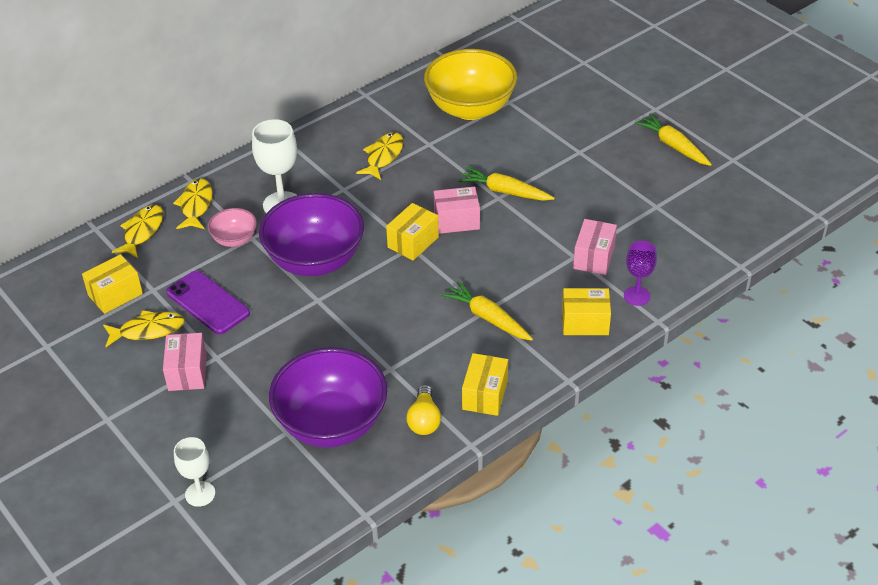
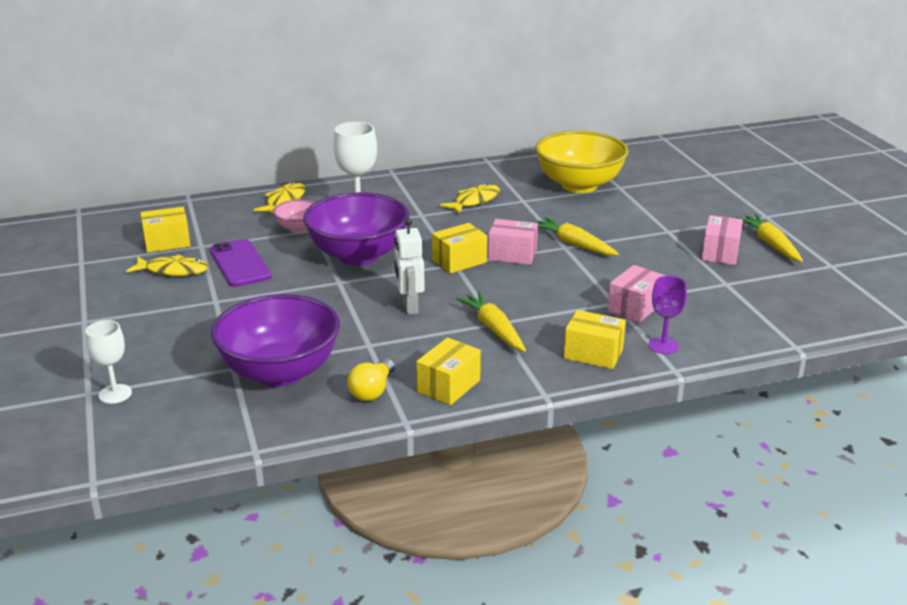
camera: 20 degrees right, 15 degrees down
yellow fish [112,205,163,258] -> none
pink box [163,333,207,391] -> pink box moved to [701,215,743,265]
none -> white robot [394,218,425,315]

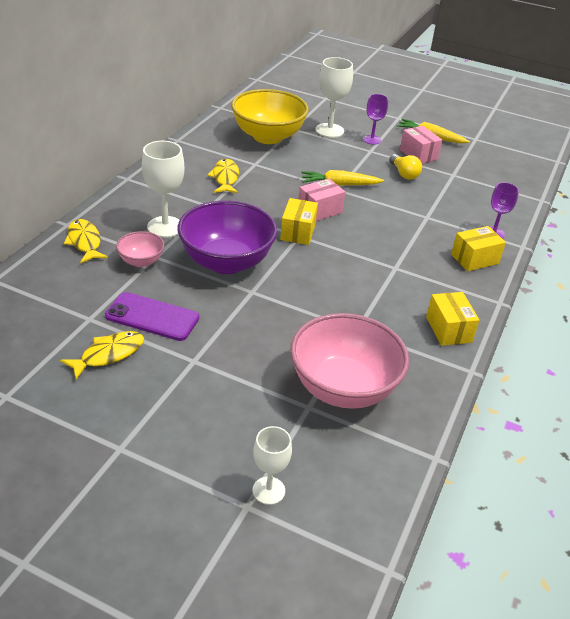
camera: 50 degrees left, 10 degrees up
yellow box [141,207,191,253] -> none
purple bowl [211,294,340,387] -> pink bowl [290,313,409,409]
yellow light bulb [347,358,395,401] -> yellow light bulb moved to [389,154,422,180]
white robot [394,218,425,315] -> none
yellow carrot [456,292,526,352] -> none
pink box [607,265,665,323] -> none
none -> white goblet [315,57,353,138]
none -> purple goblet [363,94,388,145]

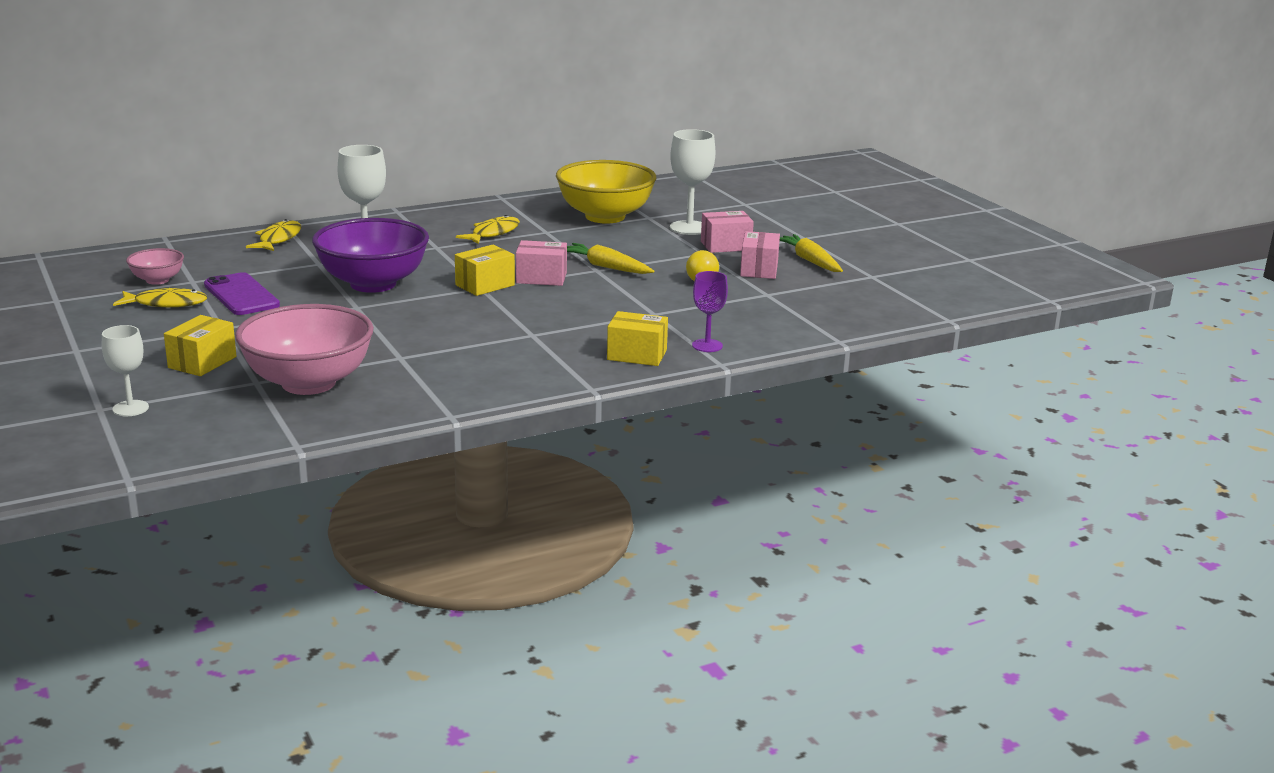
camera: 40 degrees right, 15 degrees down
pink bowl [116,231,164,267] -> pink bowl moved to [126,248,184,285]
purple goblet [363,94,388,145] -> pink box [701,211,754,253]
yellow box [426,292,479,346] -> yellow box moved to [164,315,236,376]

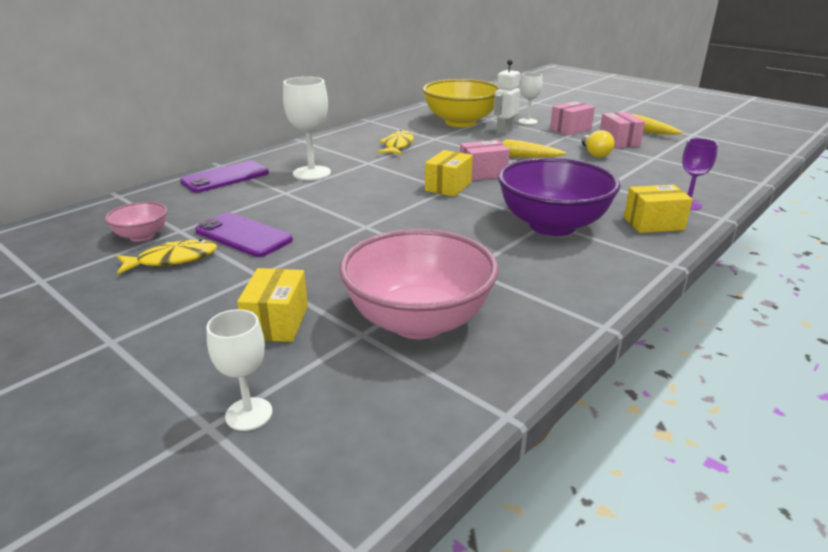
camera: 20 degrees left, 5 degrees up
yellow fish [246,219,301,251] -> purple phone [180,160,269,193]
purple bowl [312,218,429,293] -> purple bowl moved to [498,158,620,236]
white goblet [670,129,715,235] -> white goblet [518,72,543,125], size x0.64
none -> white robot [493,60,520,135]

